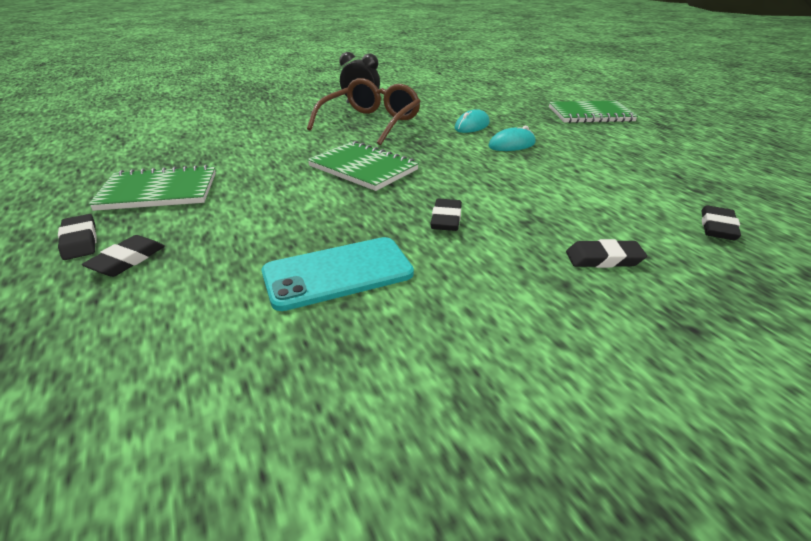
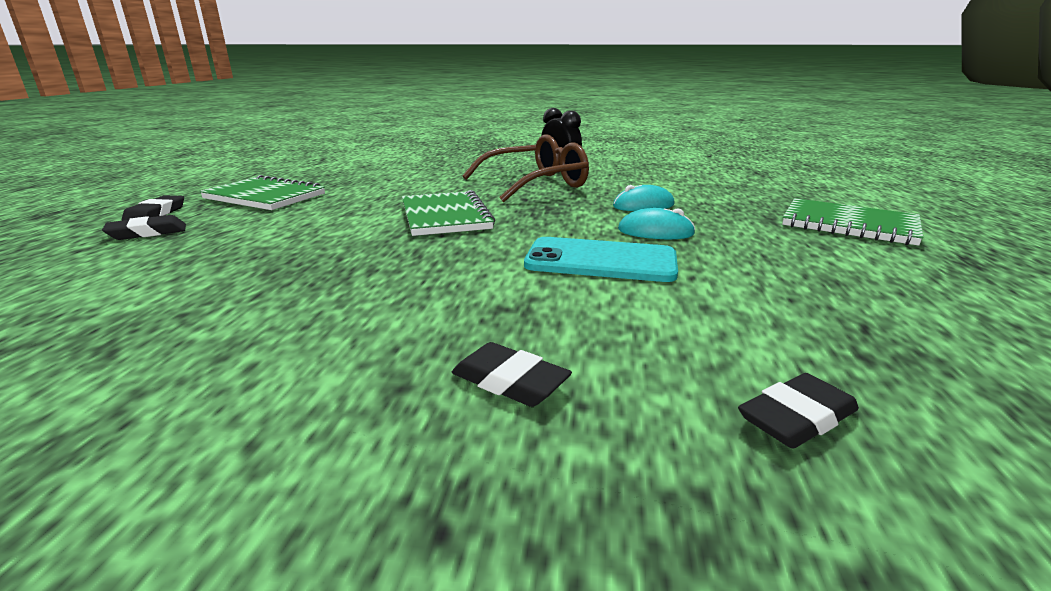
camera: 35 degrees right, 10 degrees down
turquoise phone [262,237,414,311] -> turquoise phone moved to [524,237,678,282]
black eraser [431,199,462,231] -> none

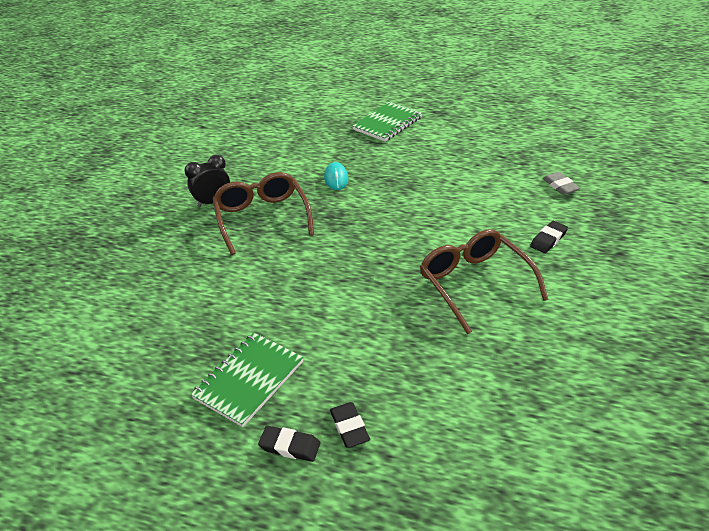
camera: 80 degrees left, 15 degrees up
green notebook [402,190,495,236] -> none
turquoise phone [524,237,678,282] -> none
turquoise mouse [618,208,696,239] -> none
black eraser [738,373,859,448] -> grey eraser [543,172,580,195]
none -> brown glasses [420,229,549,334]

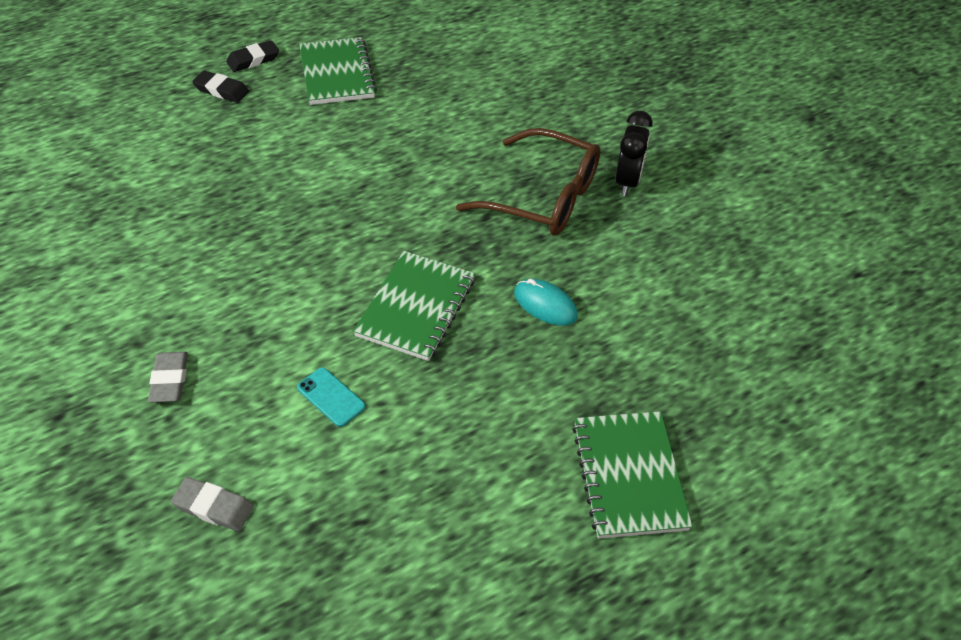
camera: 130 degrees right, 10 degrees up
brown glasses [420,229,549,334] -> none
black eraser [530,221,568,253] -> grey eraser [148,352,188,402]
none -> turquoise phone [297,367,366,427]
none -> green notebook [353,251,475,361]

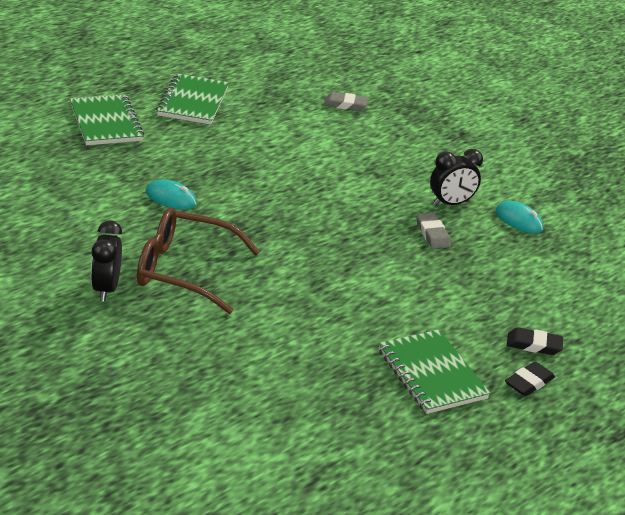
camera: 165 degrees right, 15 degrees down
grey eraser [148,352,188,402] -> grey eraser moved to [416,213,451,249]
turquoise phone [297,367,366,427] -> none
green notebook [353,251,475,361] -> green notebook moved to [156,74,229,125]
none -> black clock [430,149,483,206]
none -> turquoise mouse [495,201,543,233]

